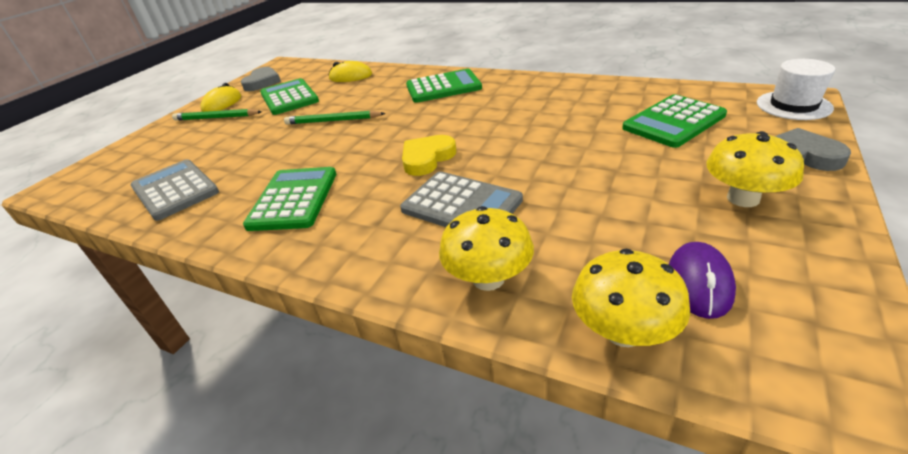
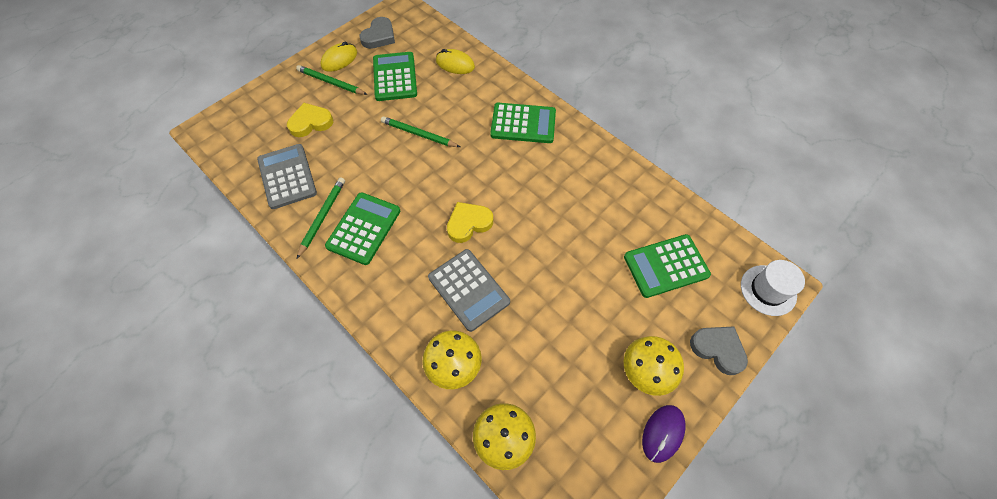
camera: 15 degrees right, 25 degrees up
purple mouse [669,242,736,319] -> purple mouse moved to [642,405,686,463]
none -> yellow heart [287,103,333,137]
none -> green pencil [297,177,345,259]

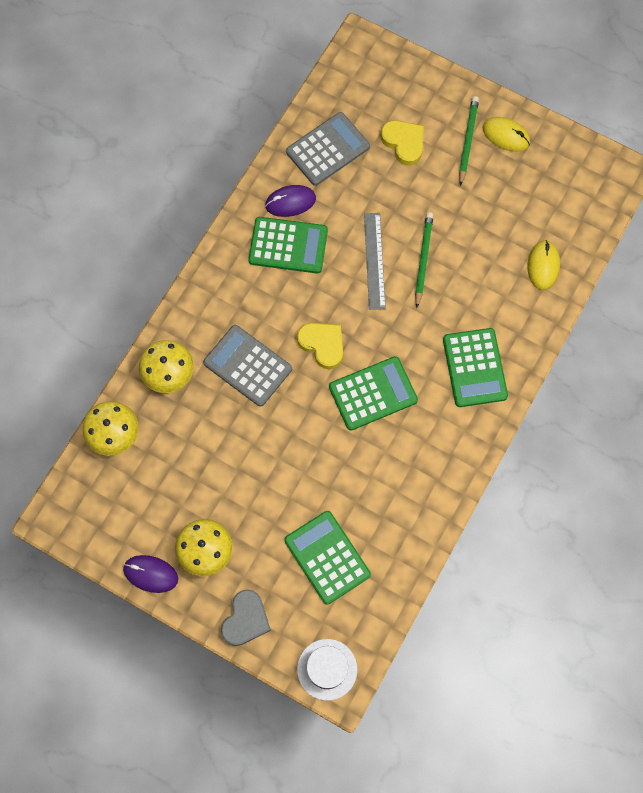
camera: 75 degrees right, 10 degrees up
green pencil [297,177,345,259] -> purple mouse [265,185,316,217]
grey heart [360,17,395,49] -> none
green calculator [373,52,417,101] -> green calculator moved to [329,356,418,430]
grey calculator [428,249,510,332] -> grey calculator turned 90 degrees clockwise [203,325,292,407]
none -> grey ruler [364,213,386,310]

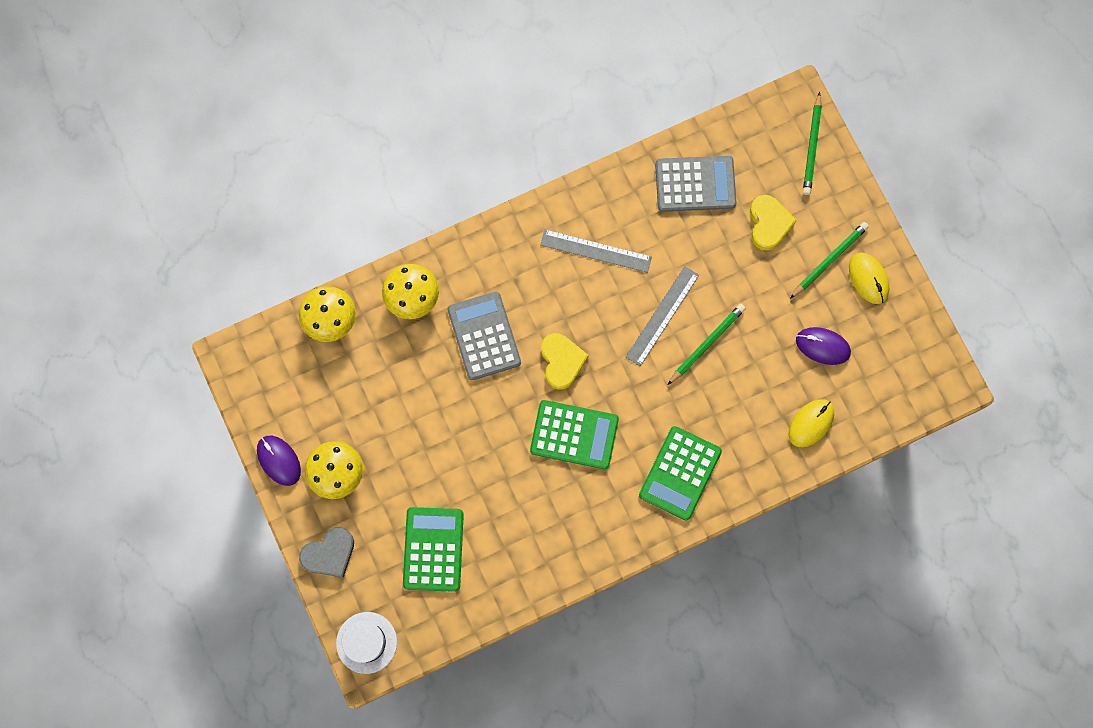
camera: 35 degrees right, 5 degrees up
green calculator [248,217,328,274] -> grey ruler [540,229,652,273]
purple mouse [265,185,316,217] -> purple mouse moved to [796,327,851,365]
none -> green pencil [803,92,822,195]

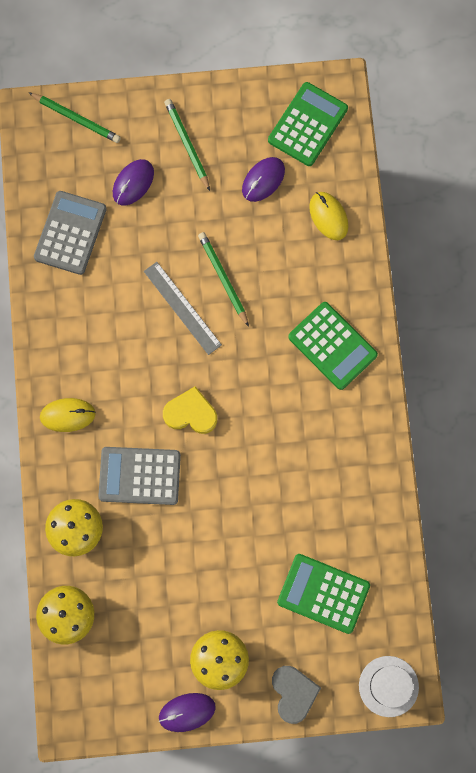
camera: 70 degrees left, 0 degrees up
green calculator [530,400,619,469] -> green calculator moved to [268,82,348,166]
grey ruler [540,229,652,273] -> none
yellow heart [750,195,797,251] -> purple mouse [113,159,154,205]
yellow mouse [849,252,889,304] -> yellow mouse moved to [40,398,96,432]

